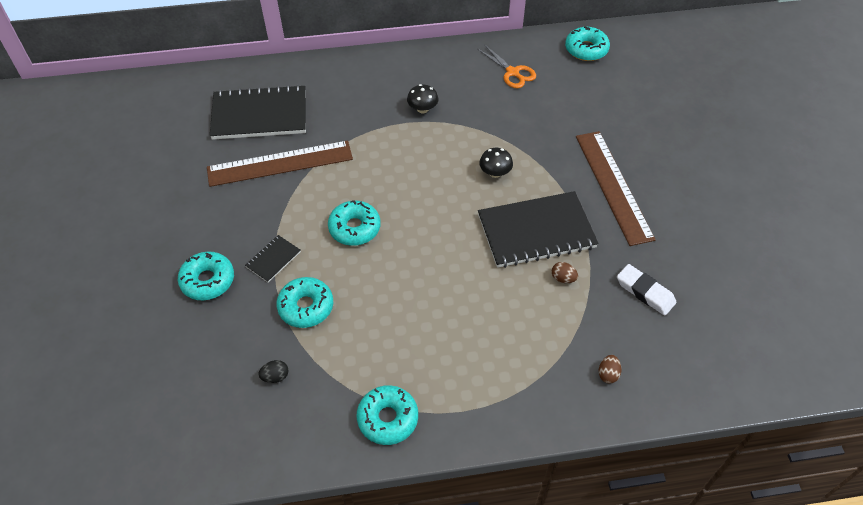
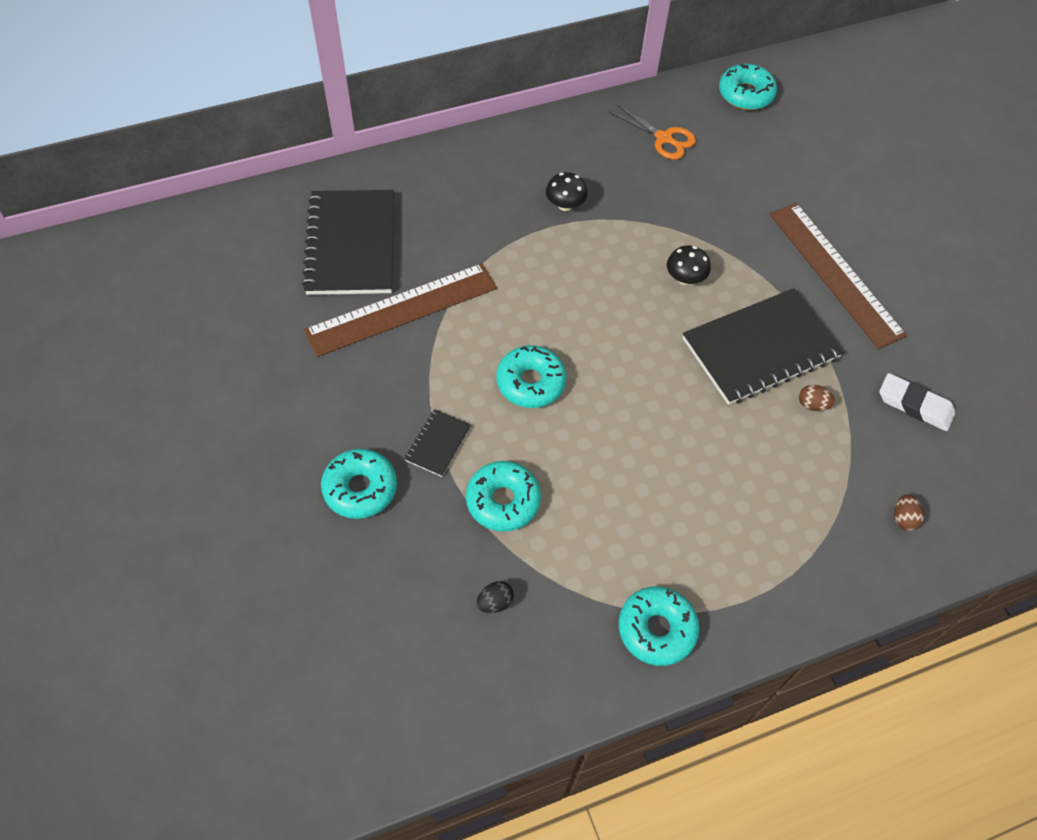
camera: 15 degrees left, 5 degrees up
black notebook [210,85,306,140] -> black notebook turned 75 degrees counterclockwise [302,190,394,295]

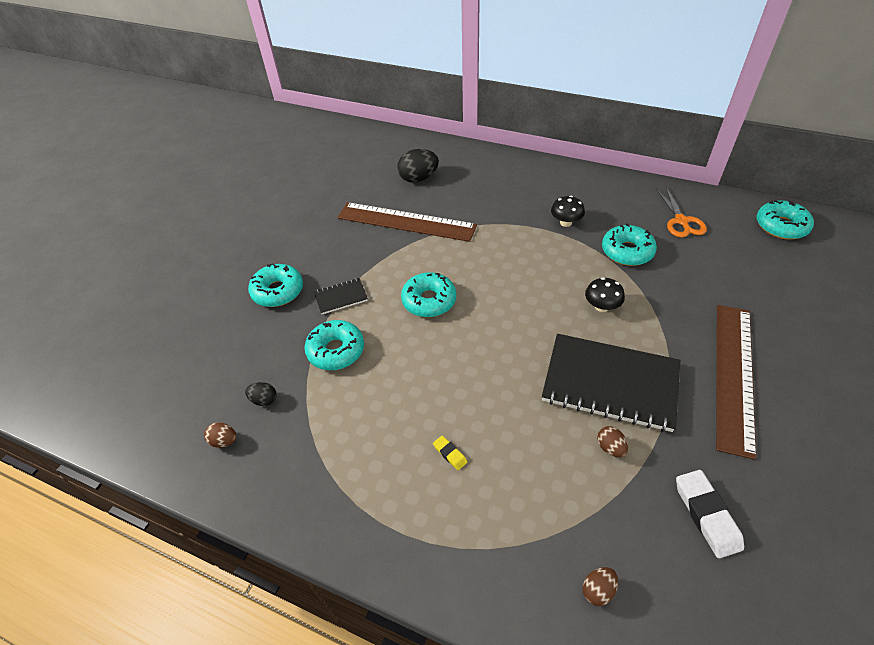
camera: 50 degrees right, 10 degrees down
black notebook [302,190,394,295] -> black egg [397,149,439,183]
turquoise donut [619,587,700,666] -> turquoise donut moved to [602,223,657,266]
none -> brown egg [204,422,236,448]
none -> yellow eraser [433,435,467,470]

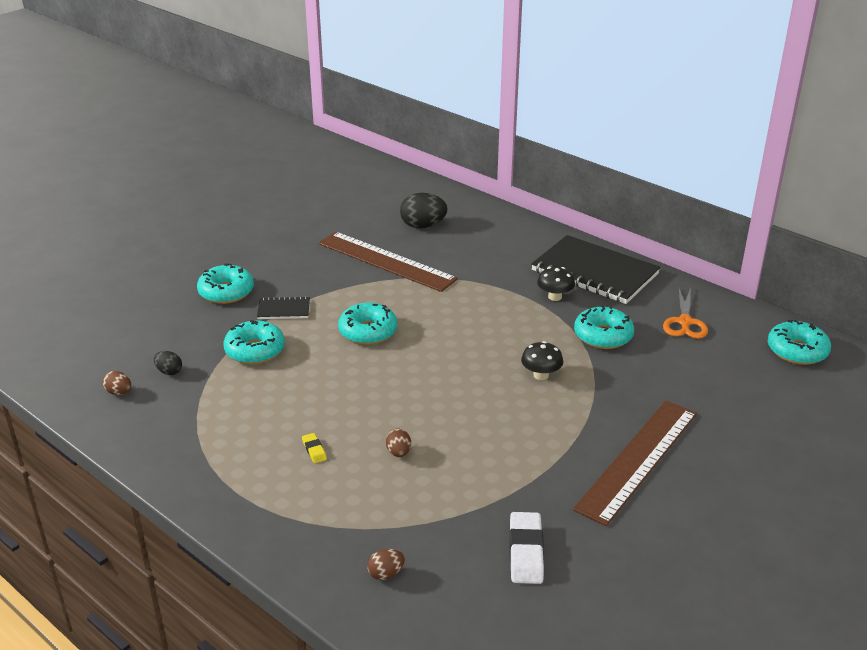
camera: 15 degrees right, 15 degrees down
black notebook [542,334,680,432] -> black notebook moved to [531,235,660,304]
brown egg [597,426,628,457] -> brown egg moved to [386,429,411,457]

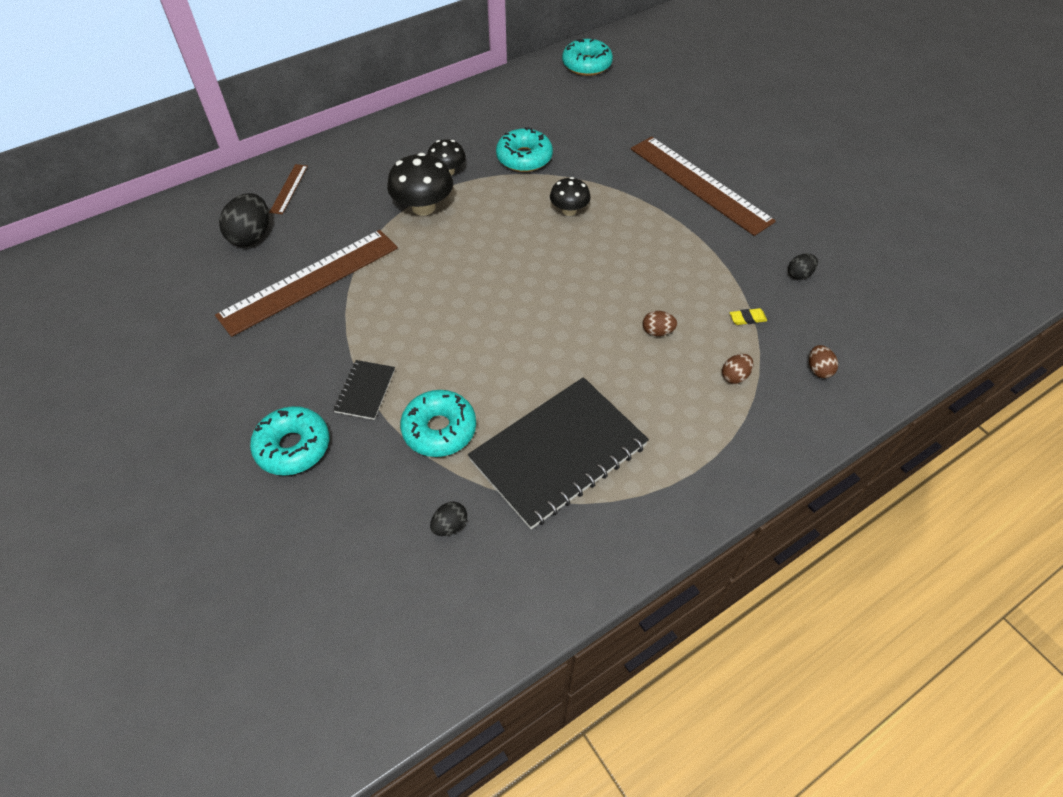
camera: 75 degrees left, 20 degrees up
brown egg [103,371,131,395] -> brown egg moved to [722,354,753,384]
yellow eraser [302,433,327,463] -> yellow eraser moved to [730,308,767,325]
turquoise donut [338,303,397,345] -> none
white eraser [509,512,544,584] -> black egg [788,254,818,280]
black notebook [531,235,660,304] -> black notebook moved to [468,377,649,529]
orange scissors [663,288,708,339] -> none
none -> brown ruler [269,164,308,214]
none -> black mushroom [387,153,453,216]

